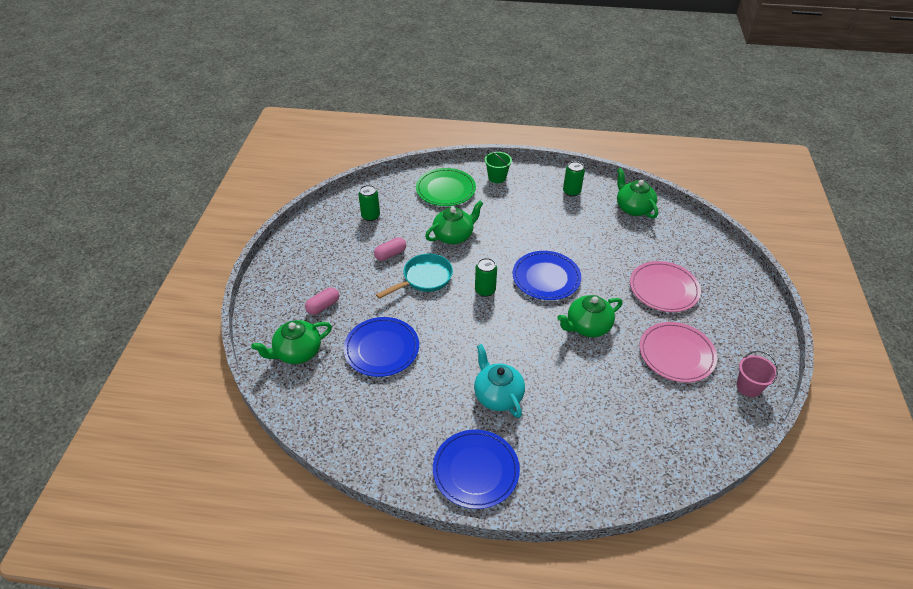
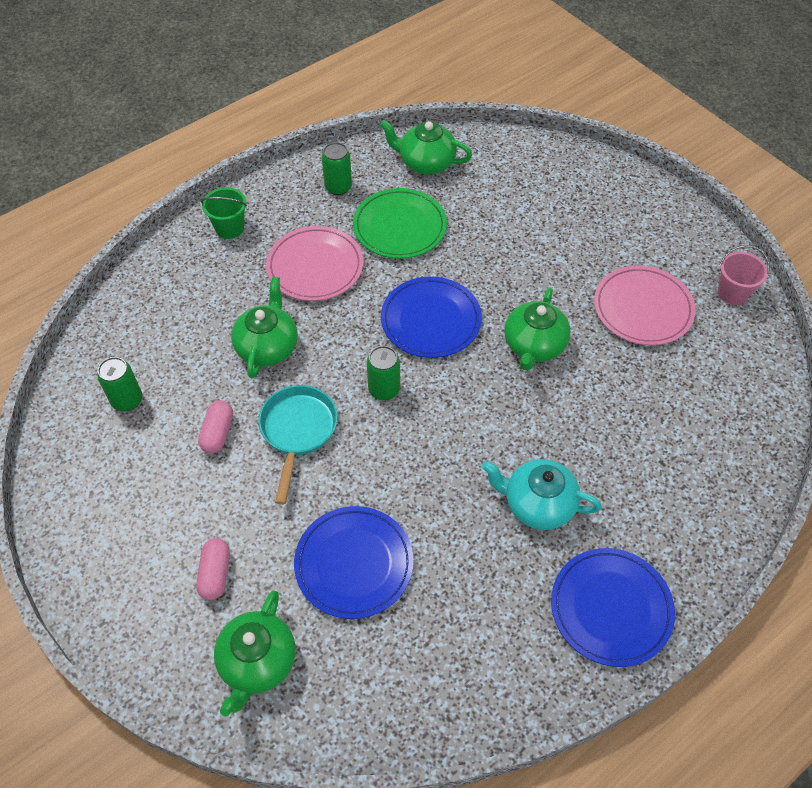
camera: 45 degrees left, 10 degrees up
green plate [416,168,476,206] -> green plate moved to [353,188,447,259]
pink plate [630,261,701,312] -> pink plate moved to [266,226,363,301]

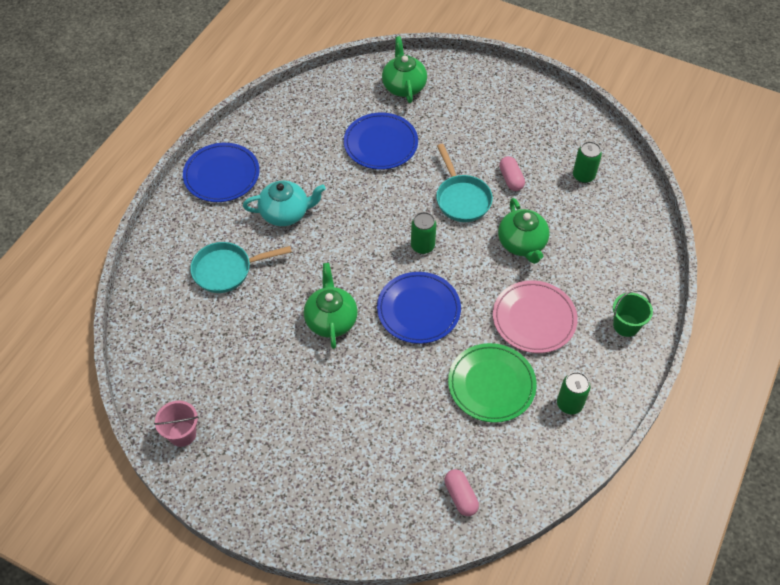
camera: 155 degrees right, 0 degrees up
pink capsule [196,538,230,600] -> pink capsule moved to [444,469,479,516]
green teapot [380,120,472,174] -> none
pink plate [594,265,696,345] -> none
none -> turquoise pan [190,242,292,293]

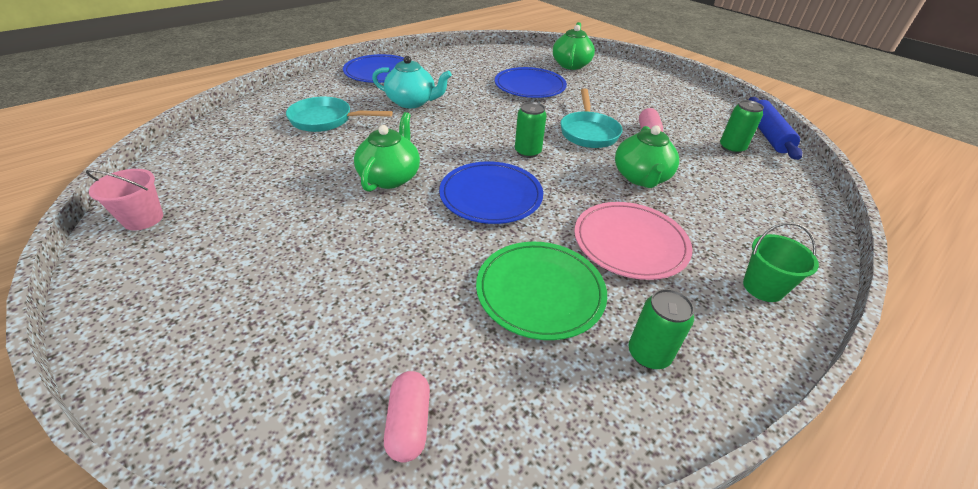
camera: 20 degrees right, 15 degrees down
none -> blue rolling pin [749,97,802,160]

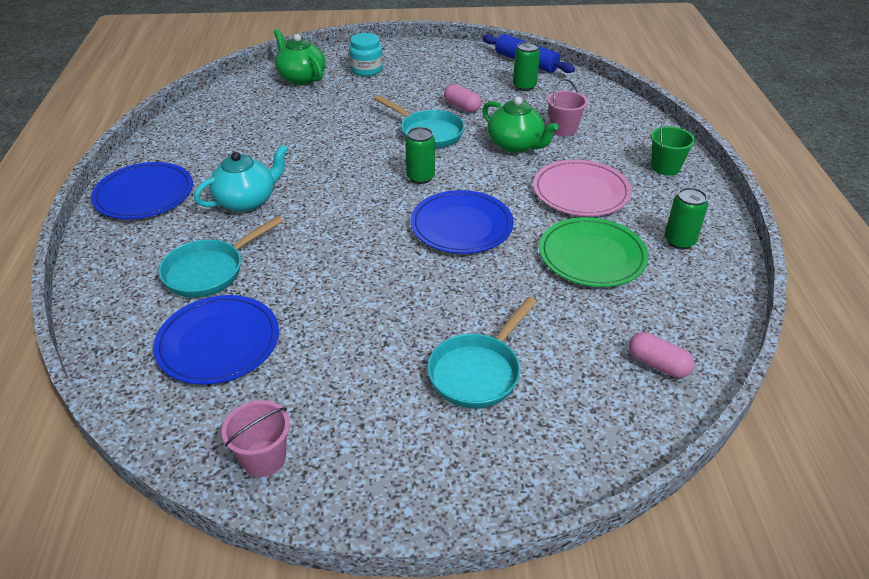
camera: 50 degrees left, 0 degrees up
green teapot [354,112,420,192] -> none
blue plate [495,67,567,98] -> blue plate moved to [153,295,279,385]
none -> turquoise jar [349,33,383,76]
none -> turquoise pan [427,297,537,409]
none -> pink bucket [547,79,588,136]

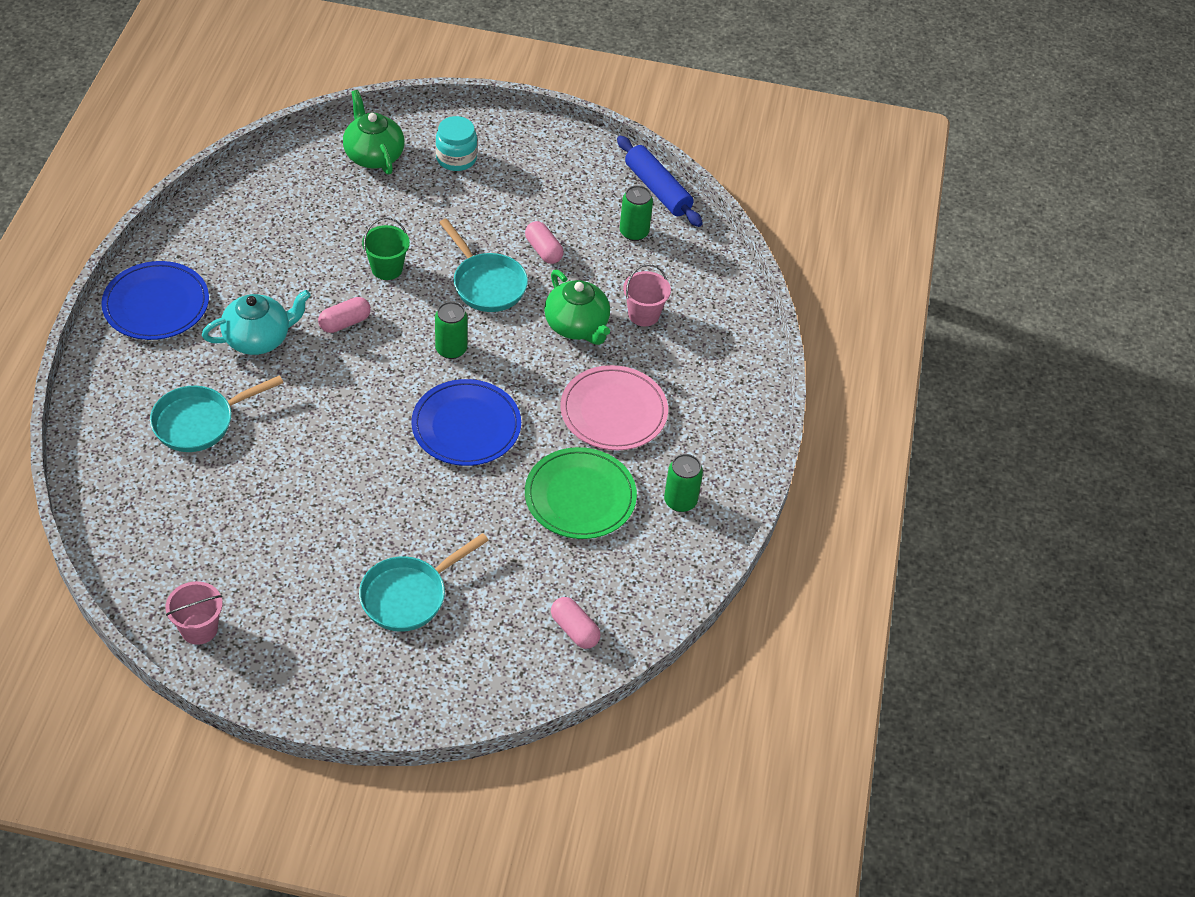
camera: 10 degrees right, 10 degrees up
blue plate [153,295,279,385] -> none
green bucket [651,114,696,176] -> green bucket moved to [362,217,410,280]
none -> pink capsule [318,297,371,333]

